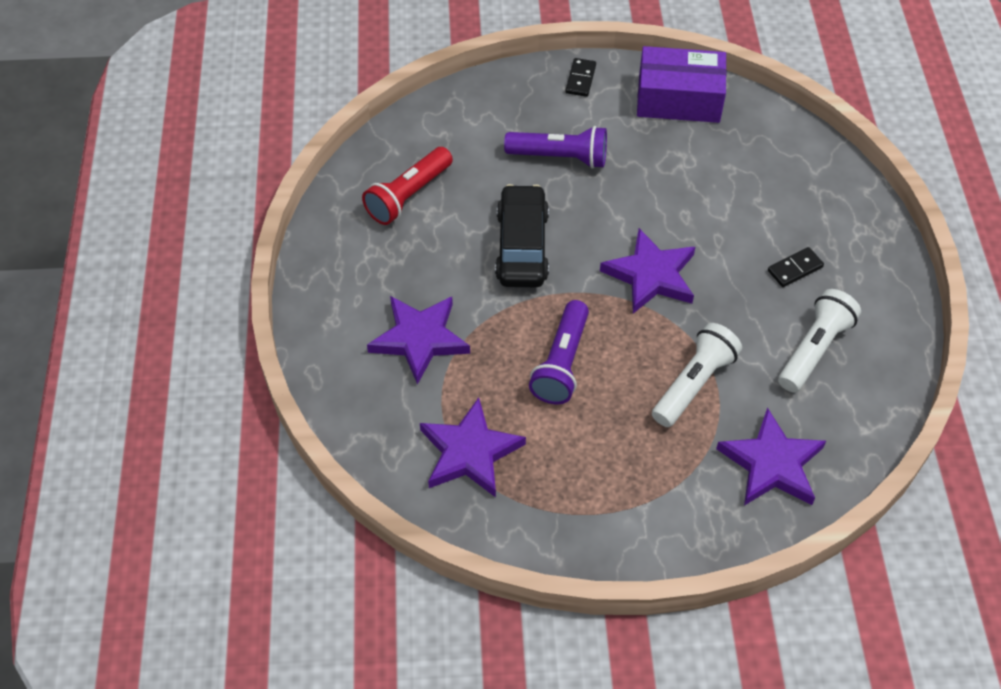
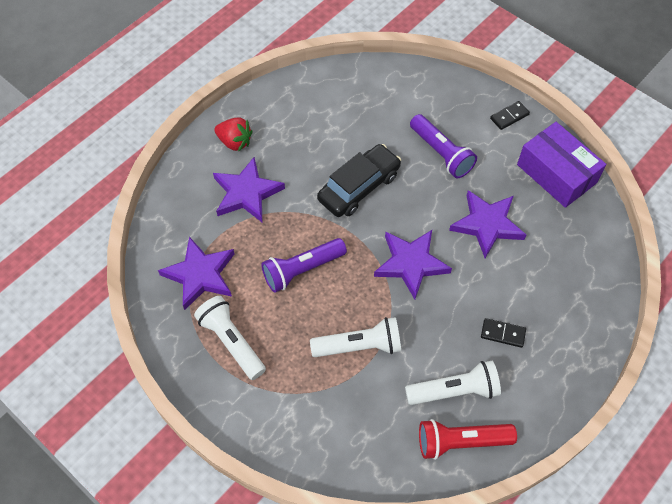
camera: 45 degrees right, 5 degrees up
red flashlight [362,147,453,225] -> red flashlight moved to [419,419,517,460]
purple star [716,407,826,506] -> purple star moved to [449,190,526,258]
none -> white flashlight [194,296,266,380]
none -> red strawberry [214,118,253,152]

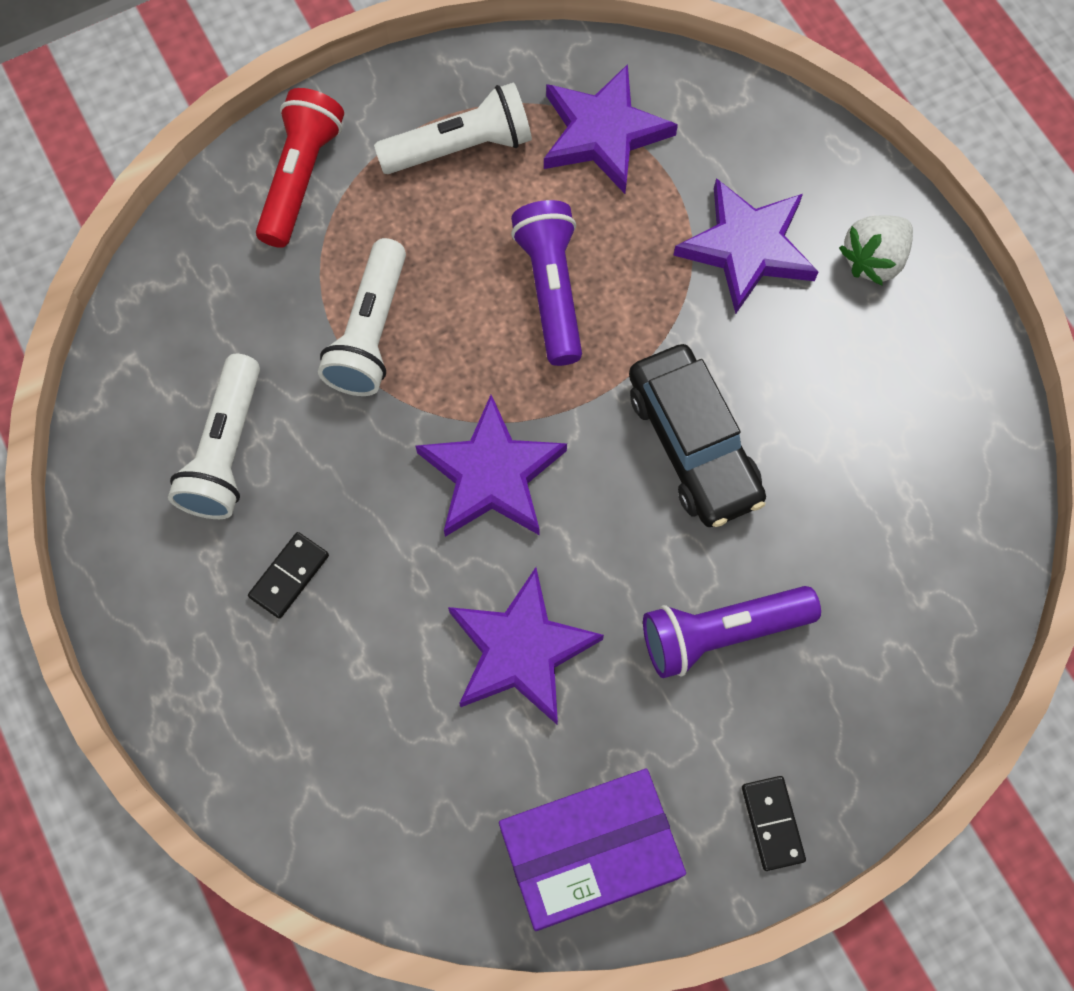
camera: 110 degrees right, 10 degrees up
red strawberry [214,118,253,152] -> white strawberry [839,216,913,286]
red flashlight [419,419,517,460] -> red flashlight moved to [256,88,344,248]

